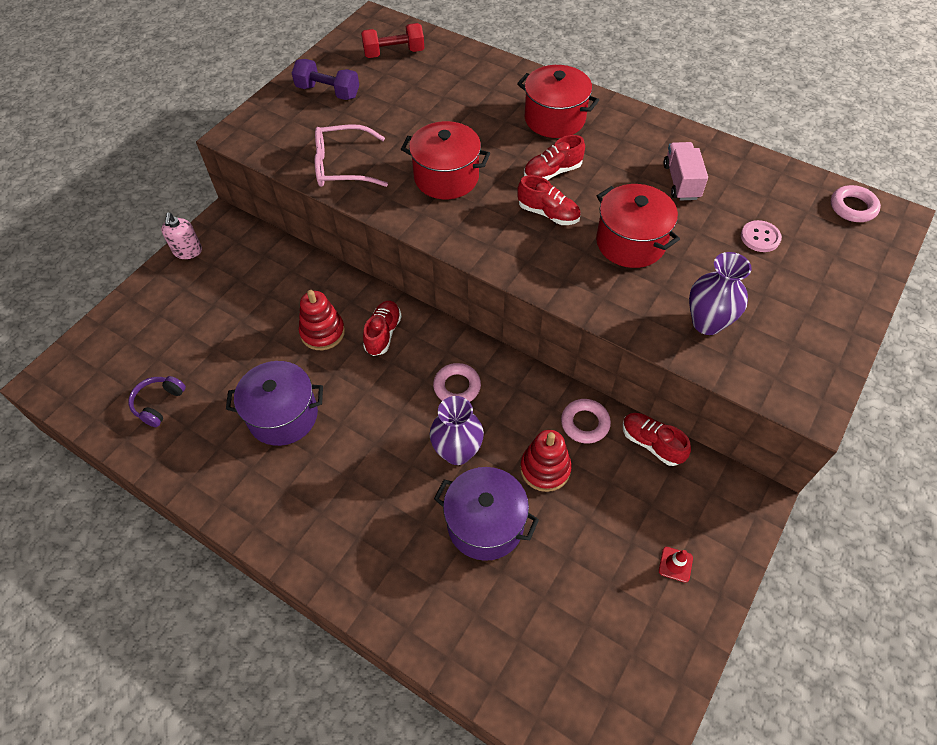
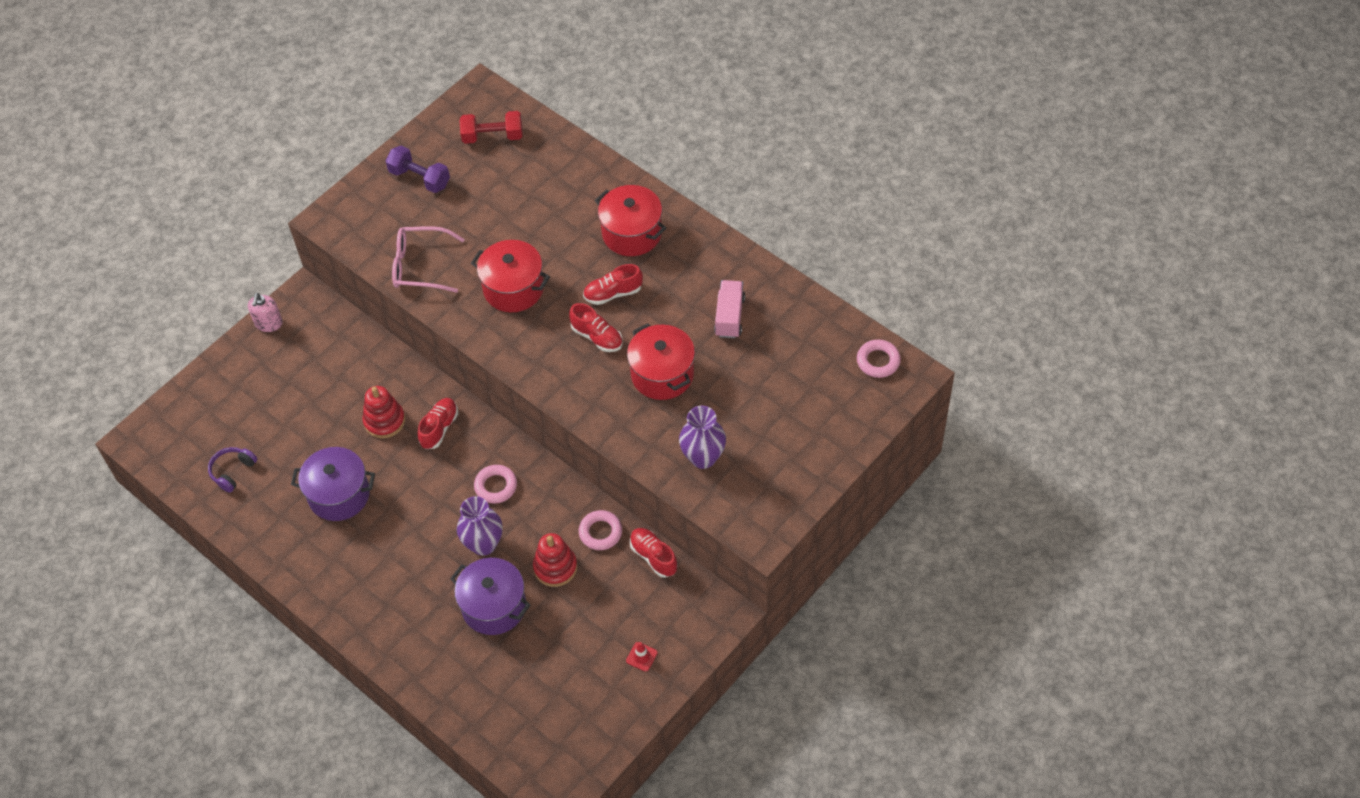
camera: 10 degrees right, 0 degrees up
pink button [741,220,782,252] -> none

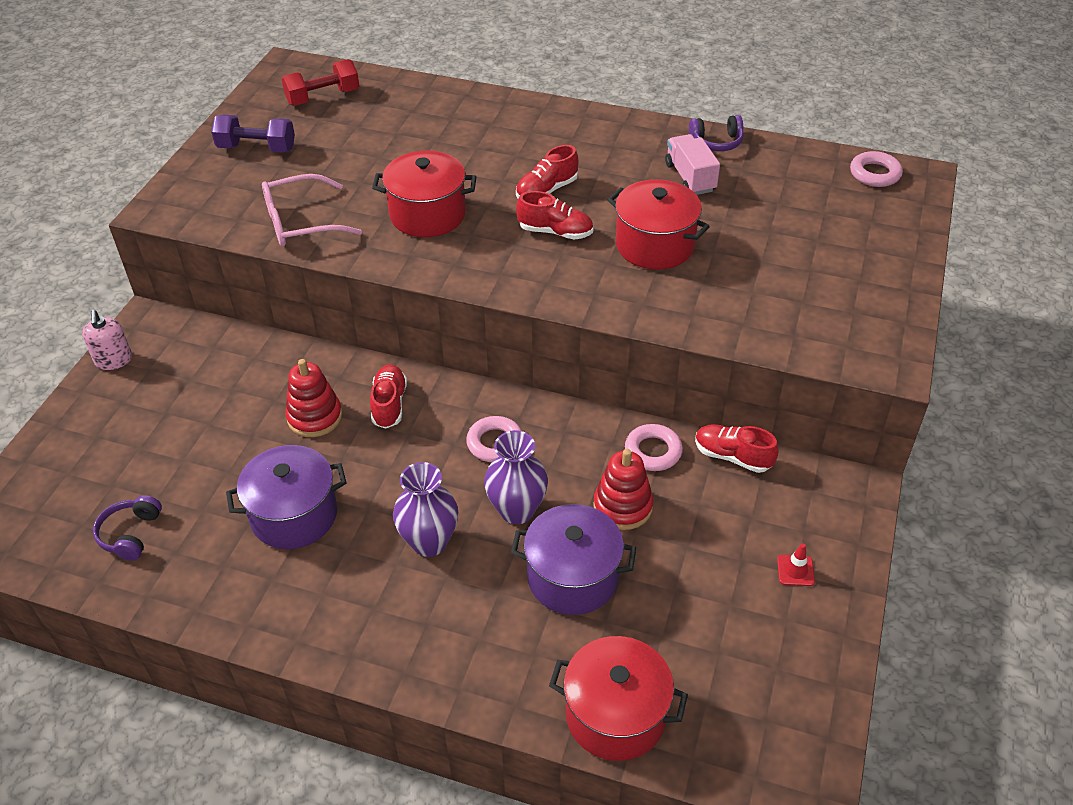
camera: 25 degrees left, 10 degrees down
red pot [595,185,666,256] -> red pot moved to [549,636,688,761]
purple vase [679,406,726,469] -> purple vase moved to [393,462,458,557]
none -> purple headphones [689,115,744,151]

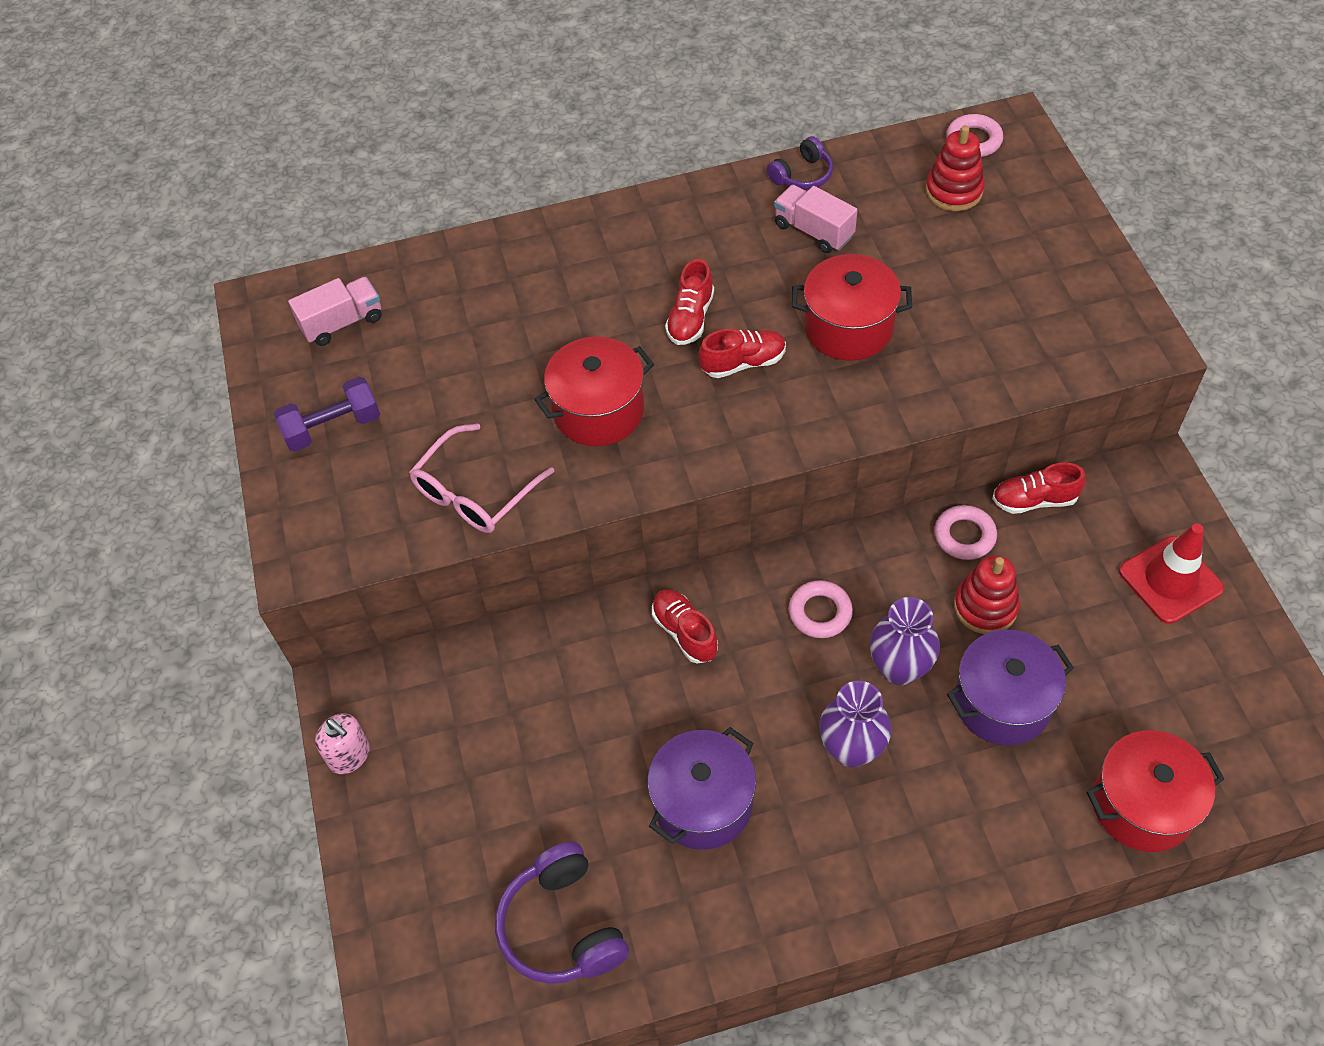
camera: 30 degrees left, 10 degrees up
purple headphones [93,495,162,561] -> purple headphones [495,841,629,984], size x1.68
red dumbbell [282,59,359,106] -> pink truck [288,277,381,346]
red stacking toy [285,359,342,437] -> red stacking toy moved to [926,125,985,211]
red traffic cone [777,543,815,586] -> red traffic cone [1119,523,1224,624], size x2.22

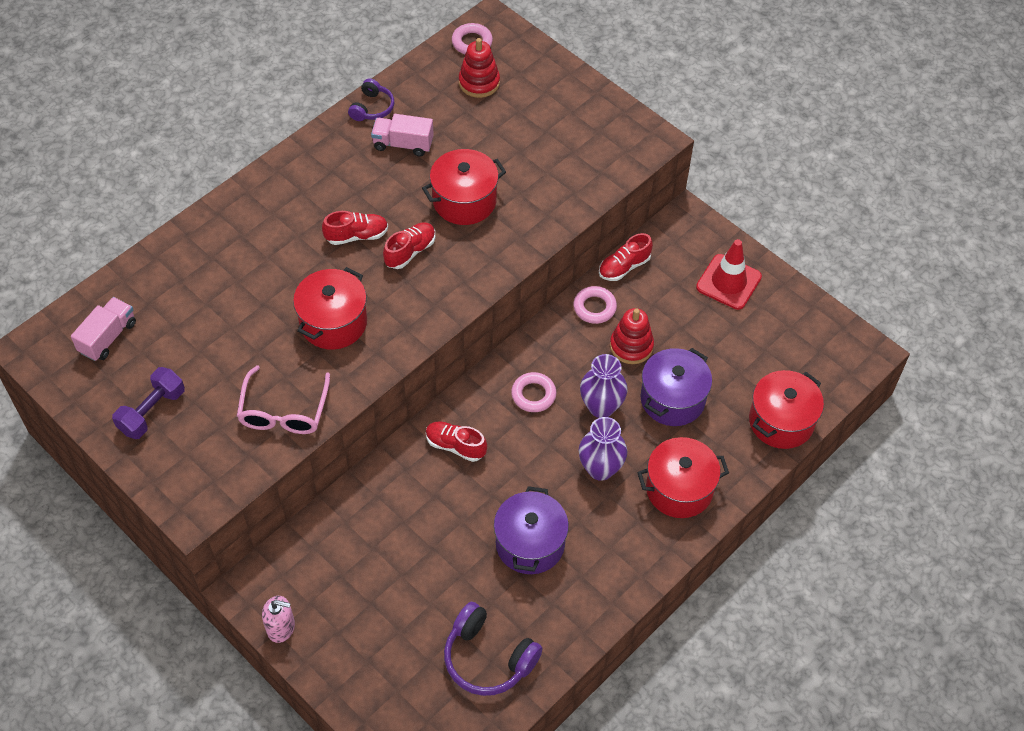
camera: 35 degrees left, 0 degrees up
red shoe [665,259,714,345] -> red shoe turned 90 degrees counterclockwise [322,211,388,245]
none -> red pot [637,437,729,518]

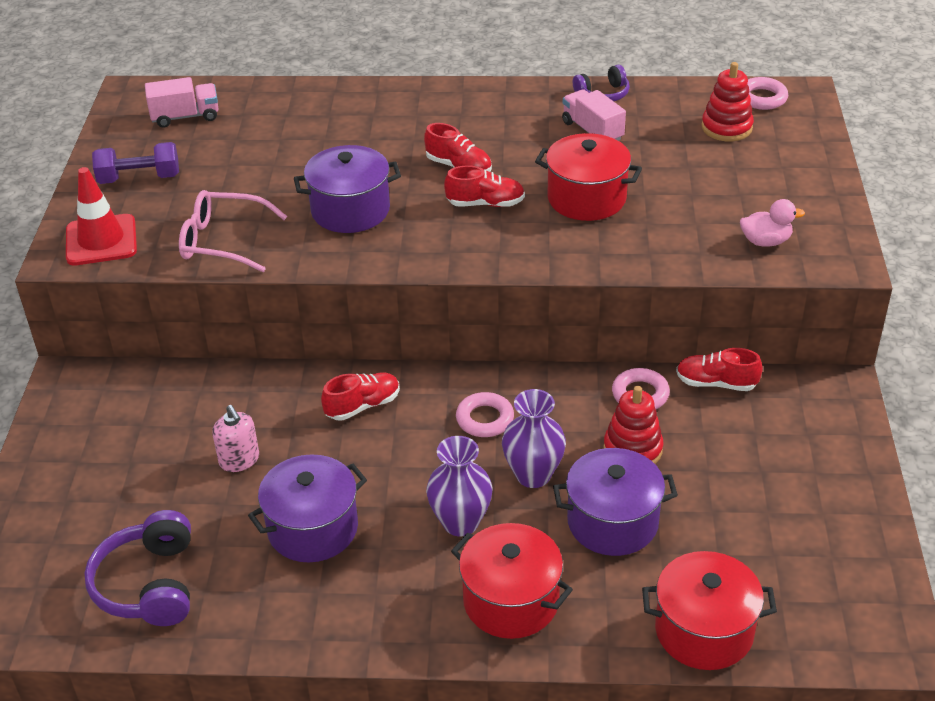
camera: 50 degrees right, 15 degrees down
pink glasses [237,365,330,434] -> pink glasses turned 45 degrees clockwise [179,190,287,272]
pink soap dispenser [262,596,295,643] -> pink soap dispenser moved to [212,405,259,472]
red pot [293,267,367,350] -> purple pot [294,145,401,233]
red shoe [426,421,487,462] -> red shoe turned 75 degrees clockwise [321,373,400,421]
red traffic cone [696,239,762,310] -> red traffic cone moved to [66,167,137,266]
none -> pink duck [740,199,805,247]

